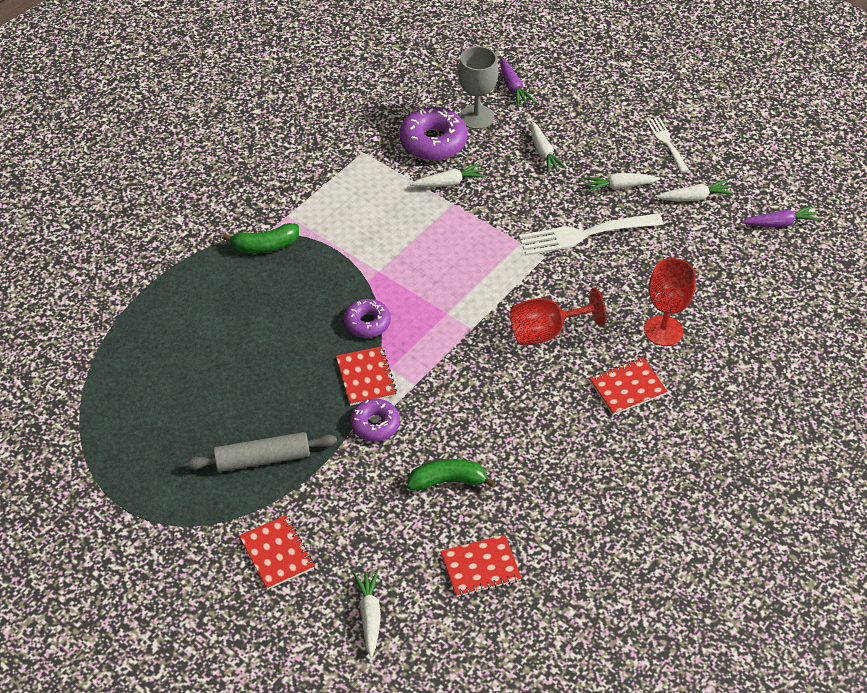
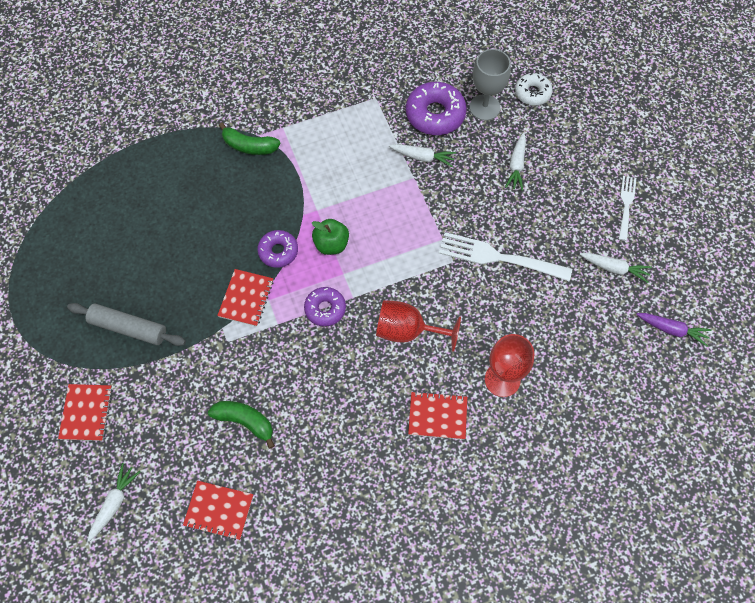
camera: 30 degrees right, 15 degrees up
purple donut [350,399,400,441] -> purple donut moved to [304,287,346,327]
purple carrot [500,58,535,106] -> white donut [515,73,553,106]
white carrot [583,173,660,192] -> none
none -> green apple [312,219,349,255]

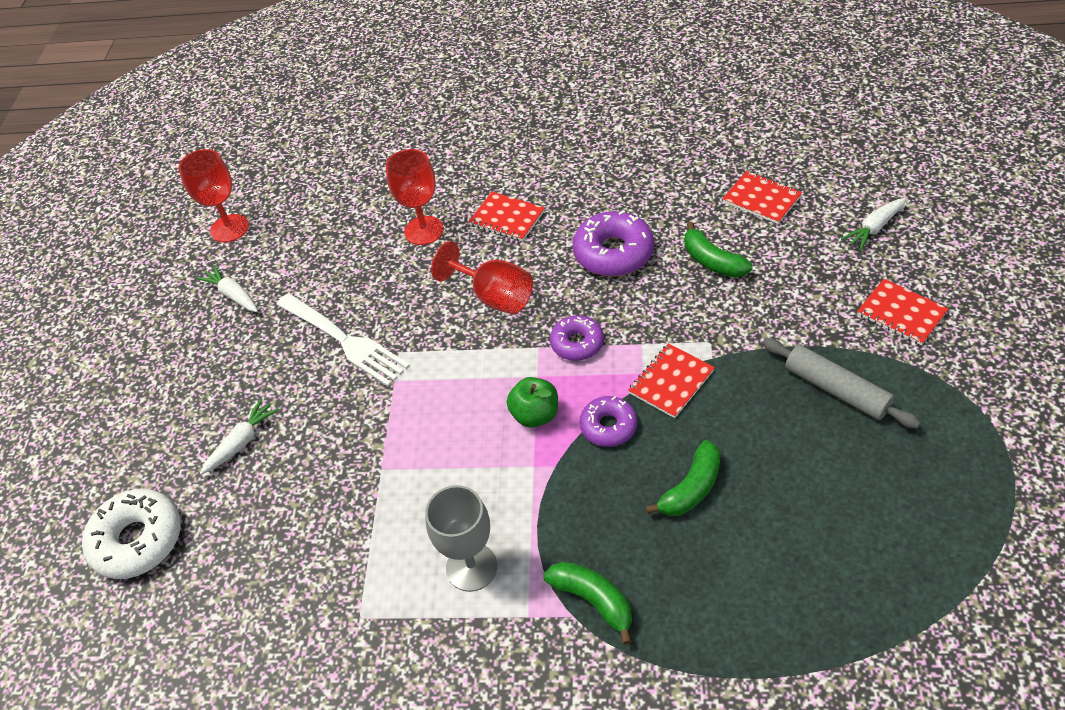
camera: 150 degrees left, 15 degrees down
red notebook [58,384,113,441] -> red notebook turned 75 degrees counterclockwise [857,279,949,345]
white carrot [389,144,456,167] -> none
purple donut [406,82,467,135] -> purple donut moved to [572,210,654,277]
grey goblet [469,49,511,121] -> grey goblet moved to [425,485,498,592]
white donut [515,73,553,106] -> white donut [82,489,181,579], size x1.61
white fork [619,176,636,241] -> none
purple carrot [636,313,712,347] -> red goblet [178,149,249,243]
none -> green banana [645,440,721,516]

